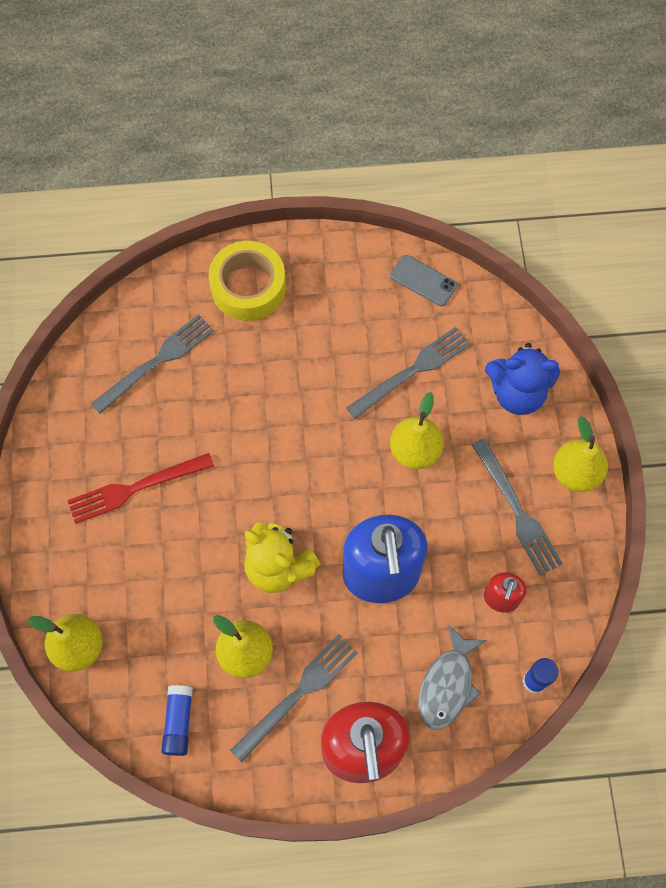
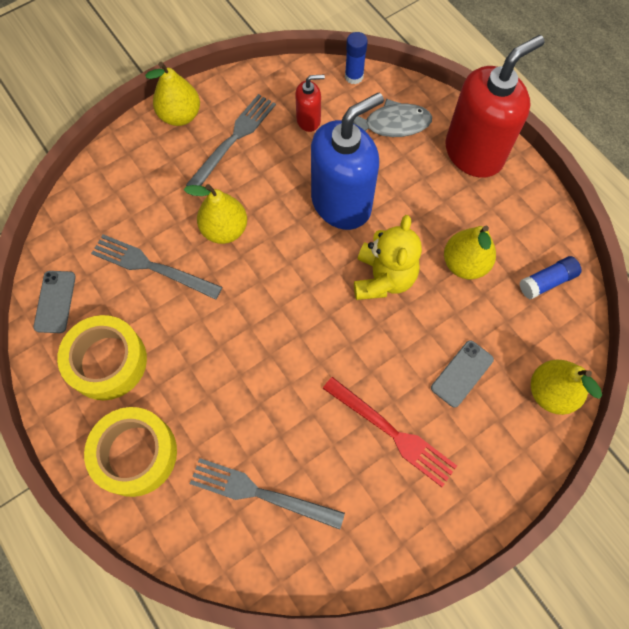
camera: 120 degrees left, 0 degrees up
grey fork [230,634,358,763] -> none
blue teddy bear [485,343,560,415] -> none
none -> yellow tape [57,315,147,400]
none -> grey phone [431,340,494,408]

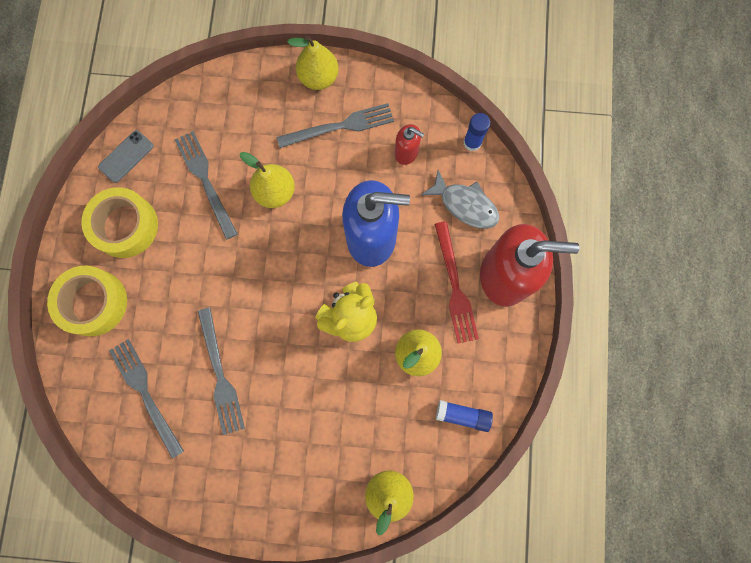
camera: 40 degrees right, 10 degrees up
red fork [323,377,457,487] -> red fork moved to [434,221,479,344]
grey phone [431,340,494,408] -> none
none -> grey fork [198,308,245,435]

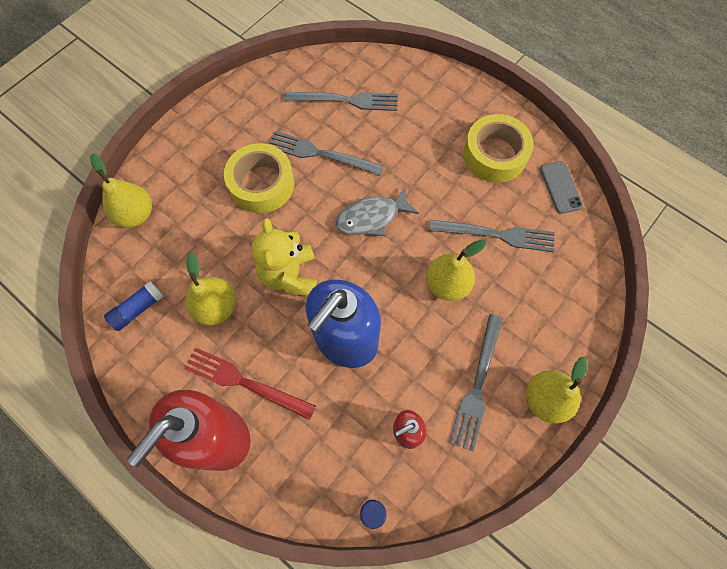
camera: 125 degrees right, 10 degrees down
yellow tape [47,266,127,336] -> yellow tape moved to [224,143,294,213]
grey fish [421,170,499,229] -> grey fish moved to [336,186,419,236]

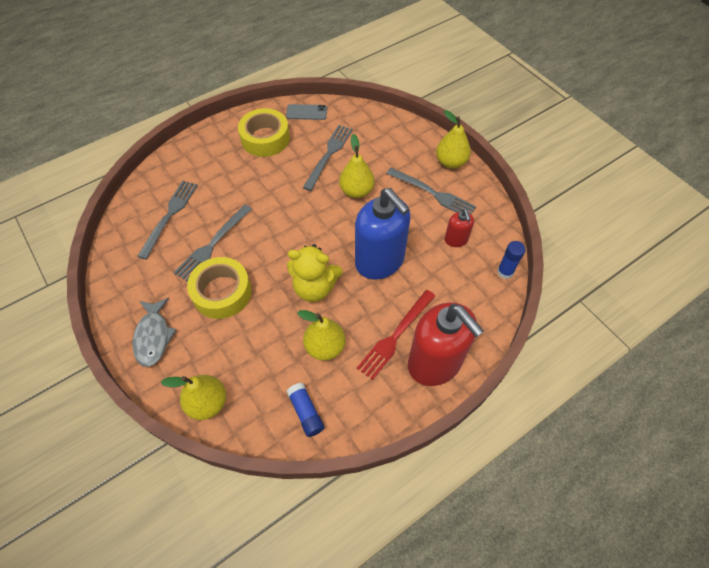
camera: 75 degrees left, 10 degrees down
grey fish [336,186,419,236] -> grey fish moved to [133,298,177,367]

